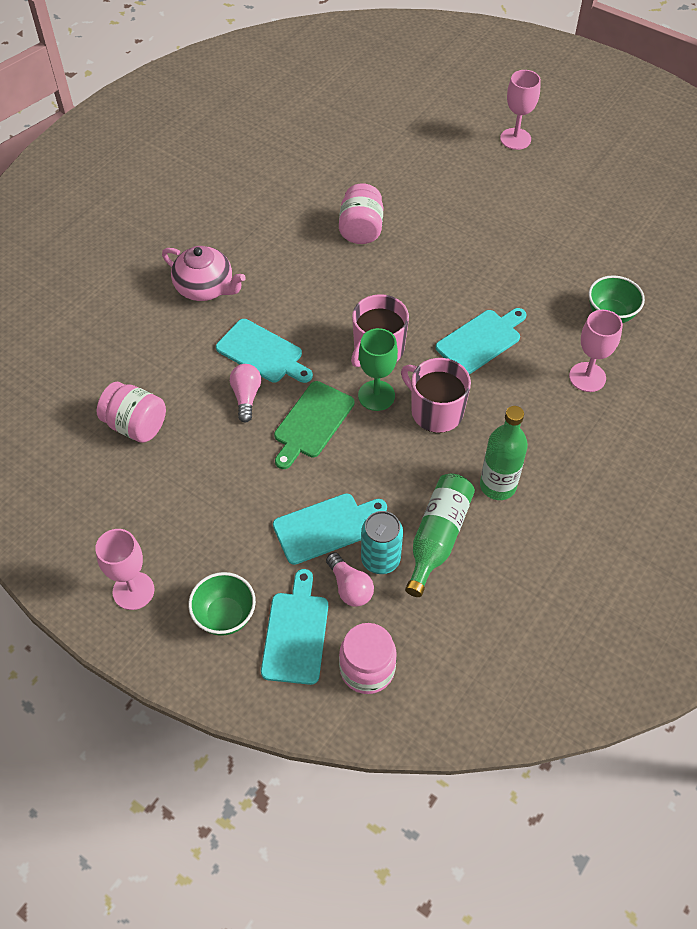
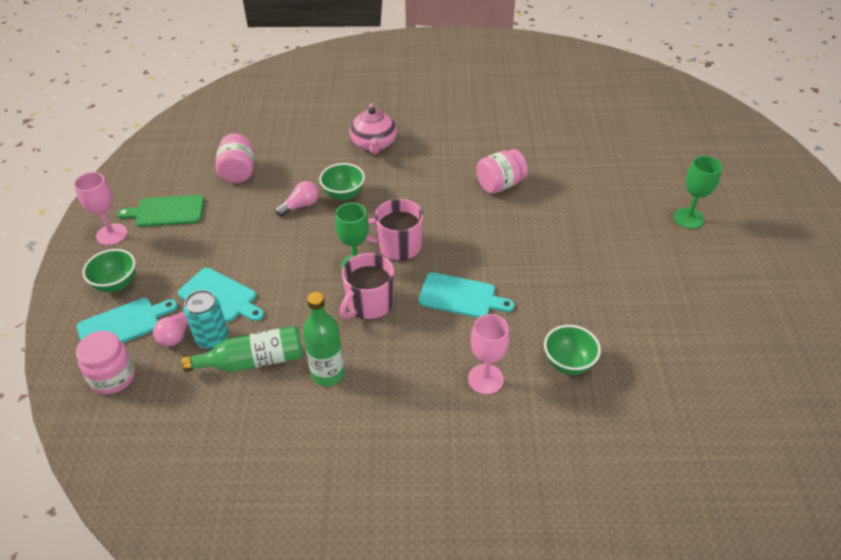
camera: 55 degrees right, 10 degrees down
turquoise cutting board [216,319,313,383] -> green bowl [319,163,365,201]
green cutting board [274,381,355,469] -> green cutting board moved to [117,195,204,227]
pink mug [401,358,471,433] -> pink mug turned 150 degrees counterclockwise [340,253,394,320]
pink goblet [500,70,541,150] -> green goblet [674,156,722,229]

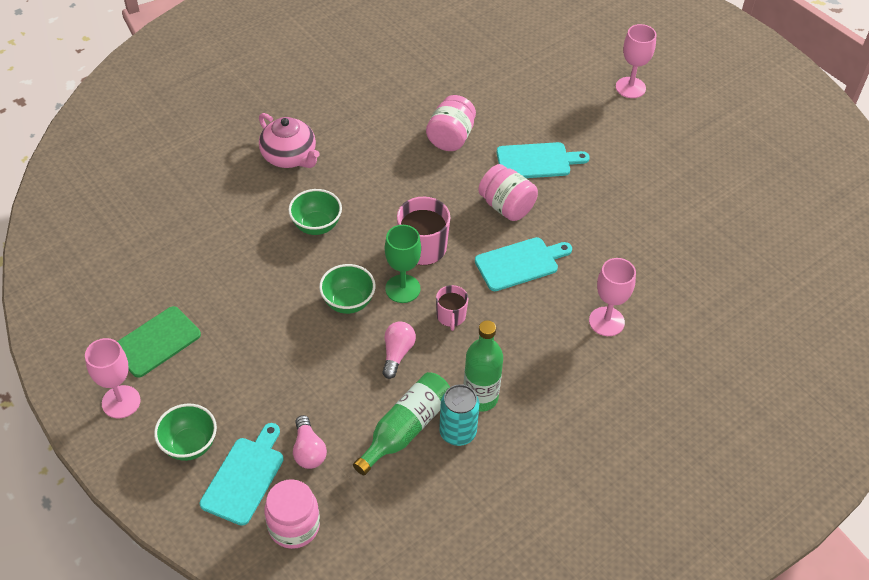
camera: 40 degrees left, 5 degrees up
turquoise cutting board [178,268,264,322] -> turquoise cutting board moved to [497,142,590,178]
turquoise can [184,290,228,349] -> turquoise can moved to [439,384,480,446]
pink jar [216,133,254,183] -> pink jar moved to [478,164,538,221]
pink light bulb [275,181,319,217] -> pink light bulb moved to [382,321,416,379]
pink mug [340,253,394,320] -> pink mug [436,285,468,331], size x0.59
green bowl [544,325,601,375] -> green bowl moved to [319,264,376,314]
green goblet [674,156,722,229] -> pink goblet [616,24,656,98]

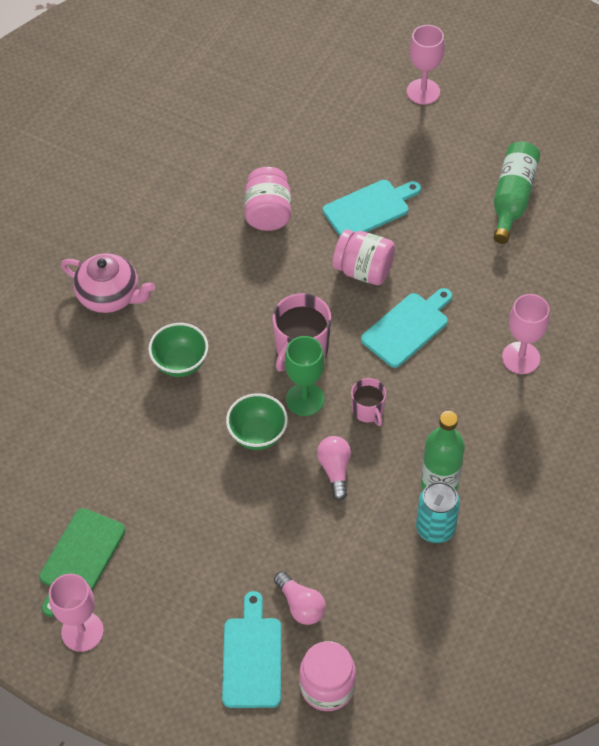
camera: 20 degrees left, 5 degrees up
green bowl [154,404,217,461] -> none
green bottle [353,372,450,475] -> green bottle moved to [493,141,540,244]

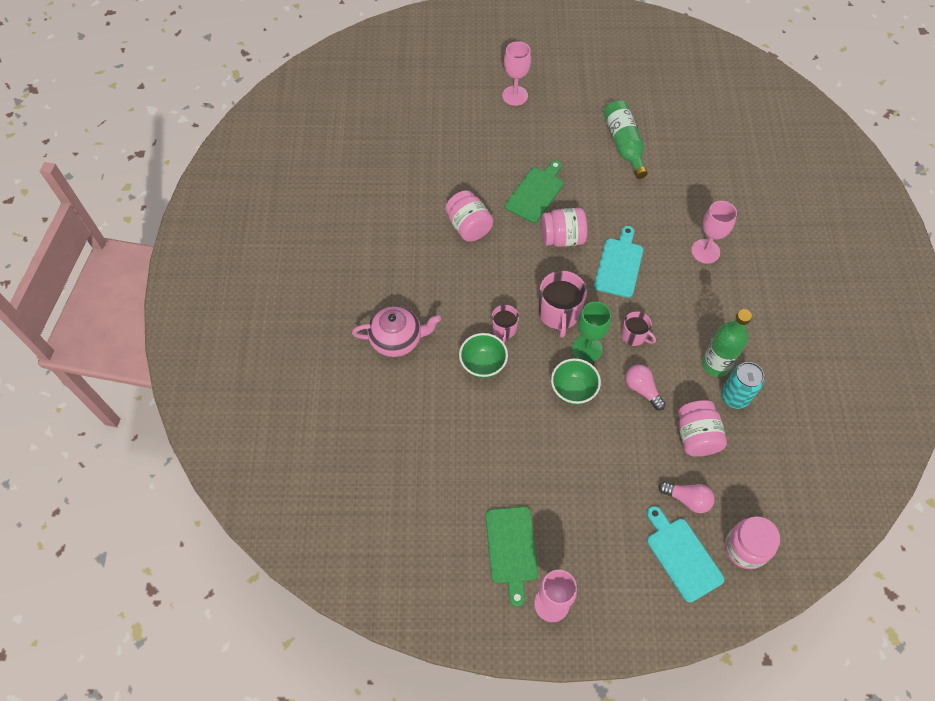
camera: 30 degrees left, 5 degrees up
turquoise cutting board [323,180,421,236] -> green cutting board [505,160,564,223]
none -> pink mug [491,305,519,344]
none -> pink jar [678,400,727,457]

